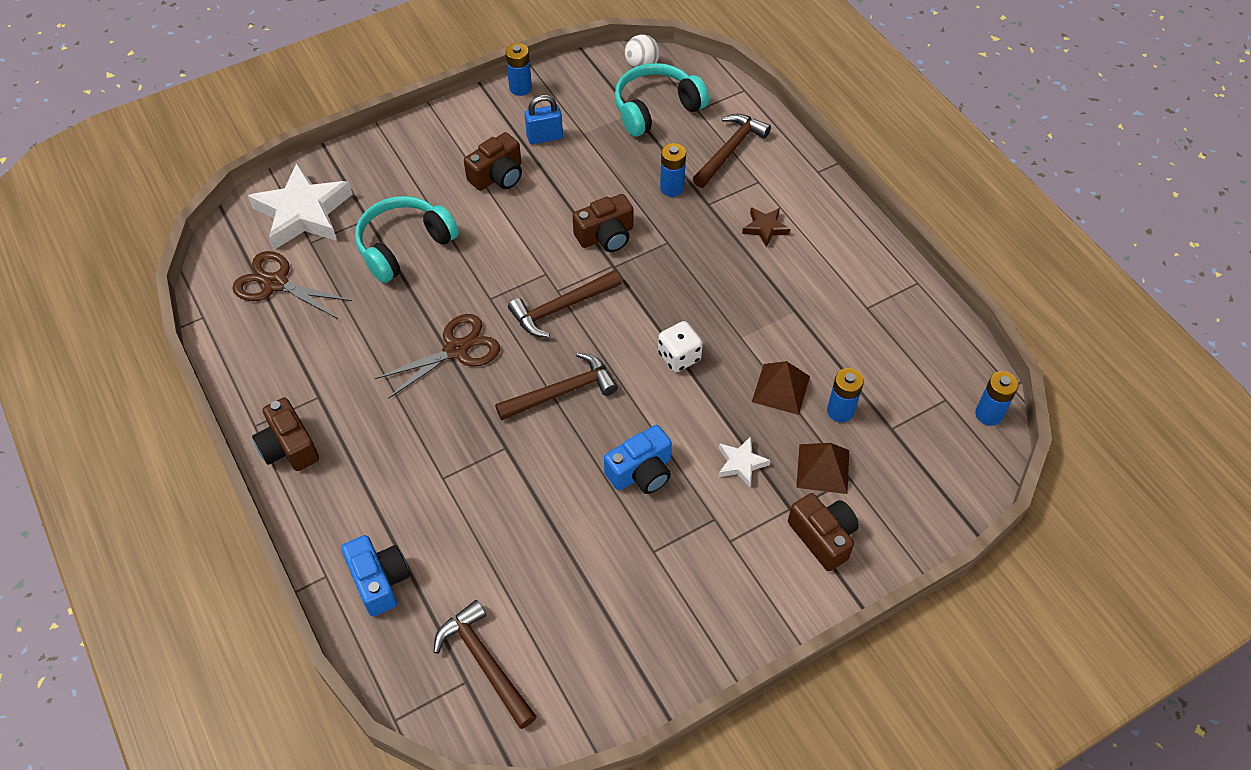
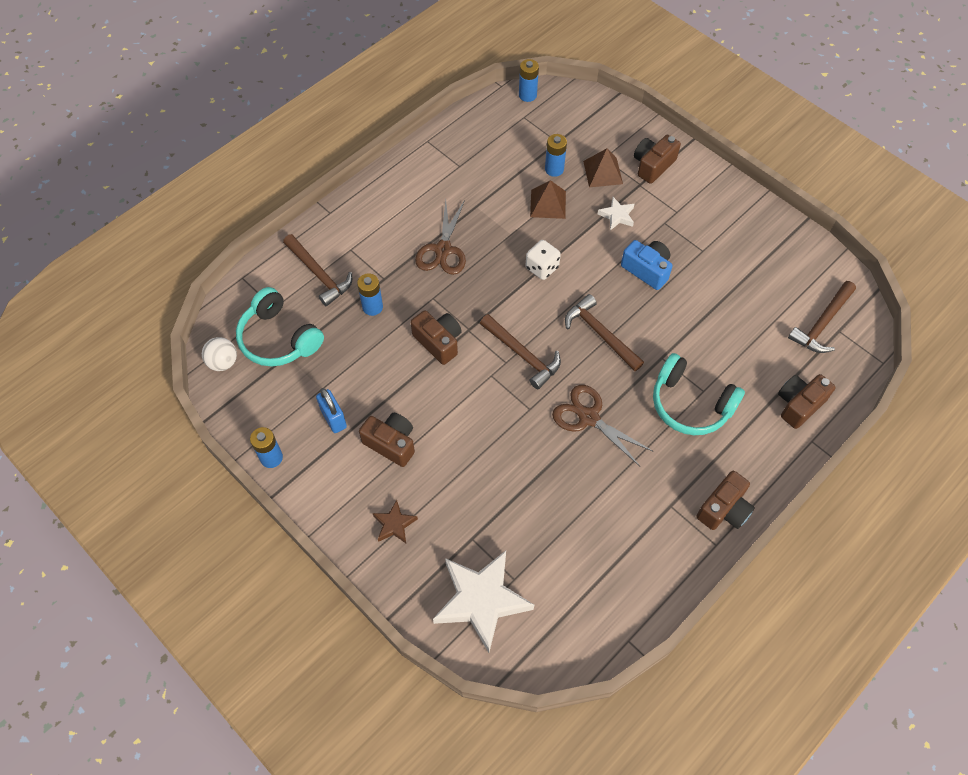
camera: 105 degrees left, 5 degrees up
brown scissors [232,251,352,319] -> brown scissors moved to [415,200,466,275]
blue camera [341,535,410,617] -> brown camera [778,374,835,429]
turquoise headphones [355,196,459,283] -> turquoise headphones moved to [653,353,745,435]
brown hammer [693,114,771,188] -> brown hammer turned 150 degrees counterclockwise [283,234,352,306]
brown star [742,207,790,248] -> brown star moved to [373,500,418,543]

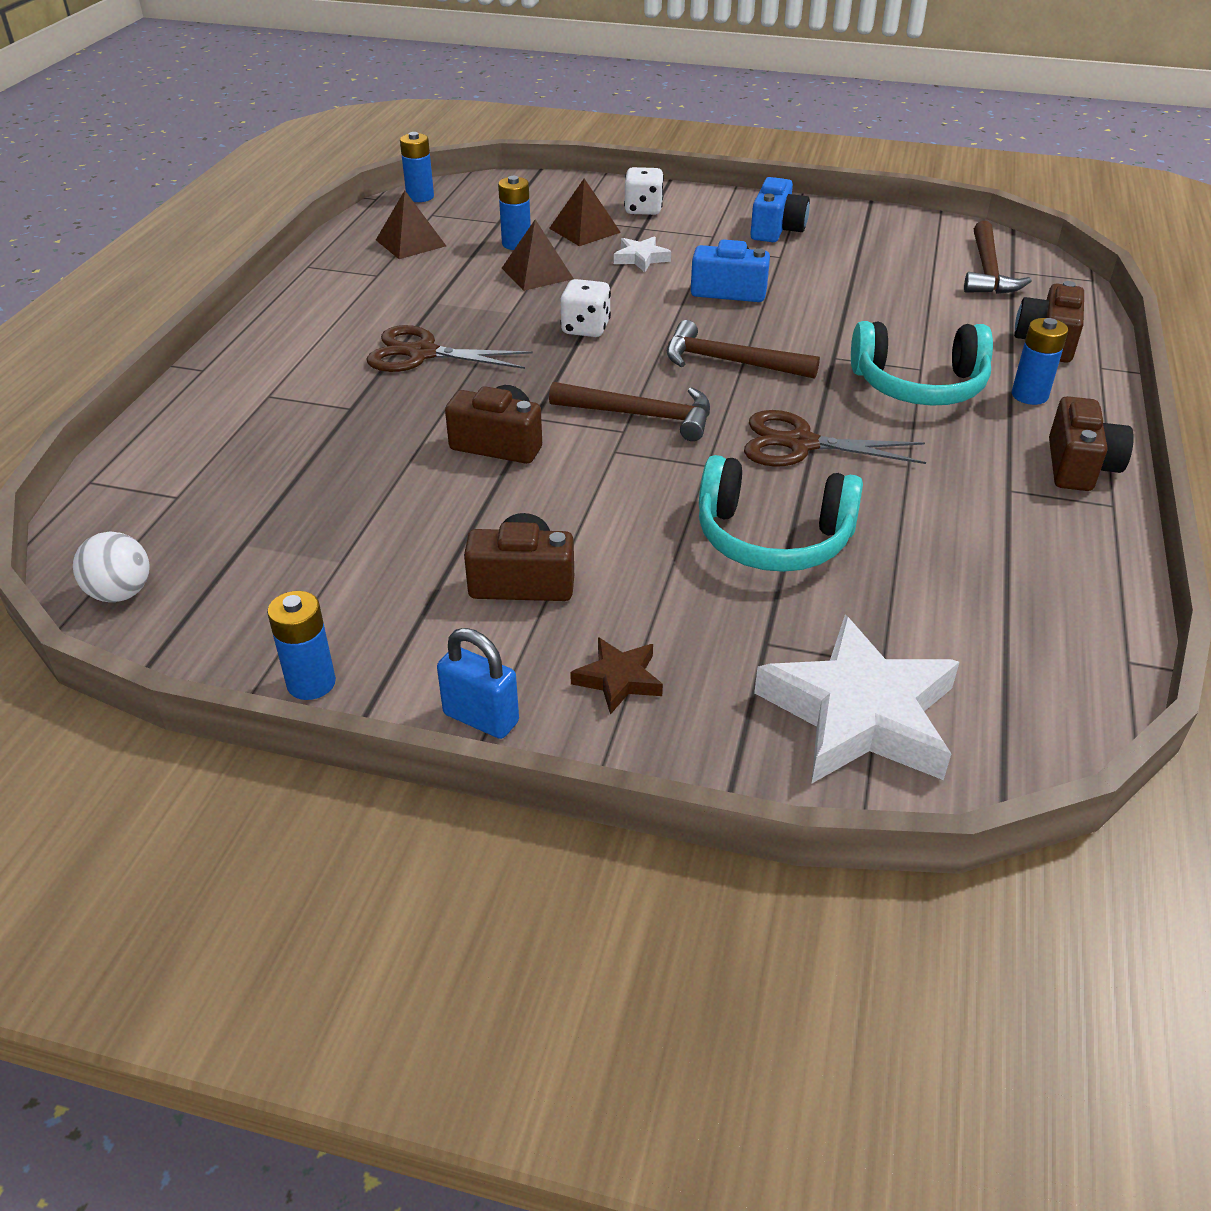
camera: 30 degrees left, 20 degrees down
turquoise headphones [236,287,324,366] -> turquoise headphones moved to [699,455,863,572]
brown hammer [283,234,352,306] -> none
blue padlock [316,388,347,433] -> blue padlock moved to [437,628,519,739]
blue battery [357,273,383,316] -> blue battery moved to [1012,318,1068,405]
brown scissors [415,200,466,275] -> brown scissors turned 120 degrees clockwise [366,325,533,372]
brown camera [634,135,681,184] -> white dice [624,167,664,215]
none -> brown pyramid [376,190,446,259]
none -> blue camera [750,177,810,242]

